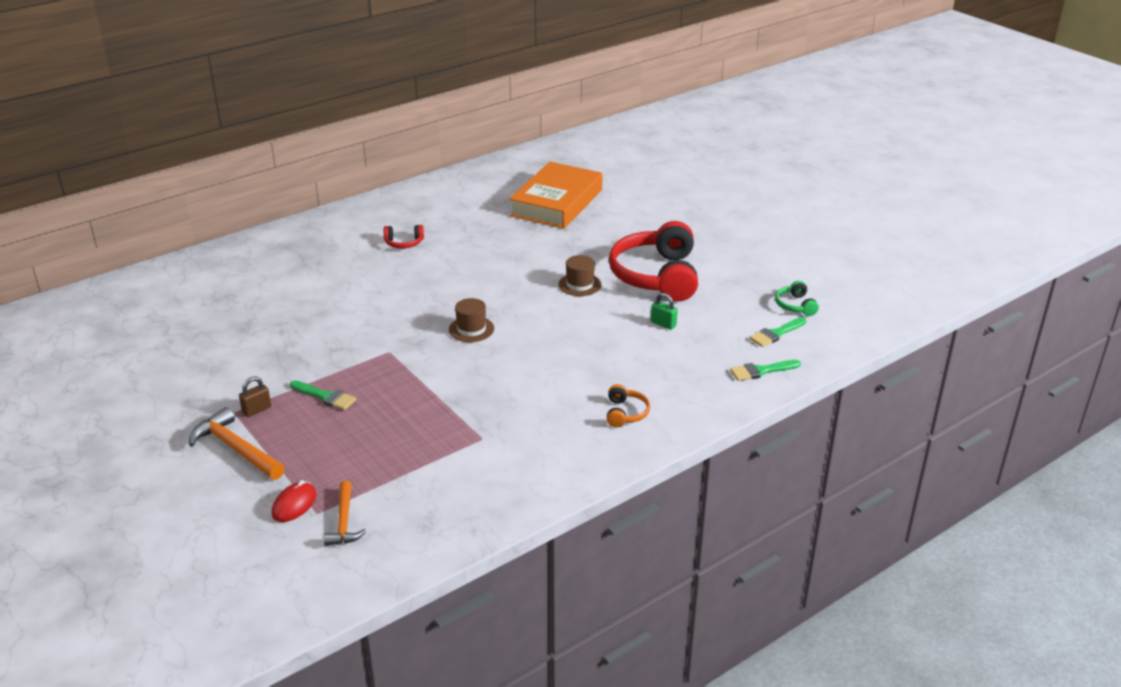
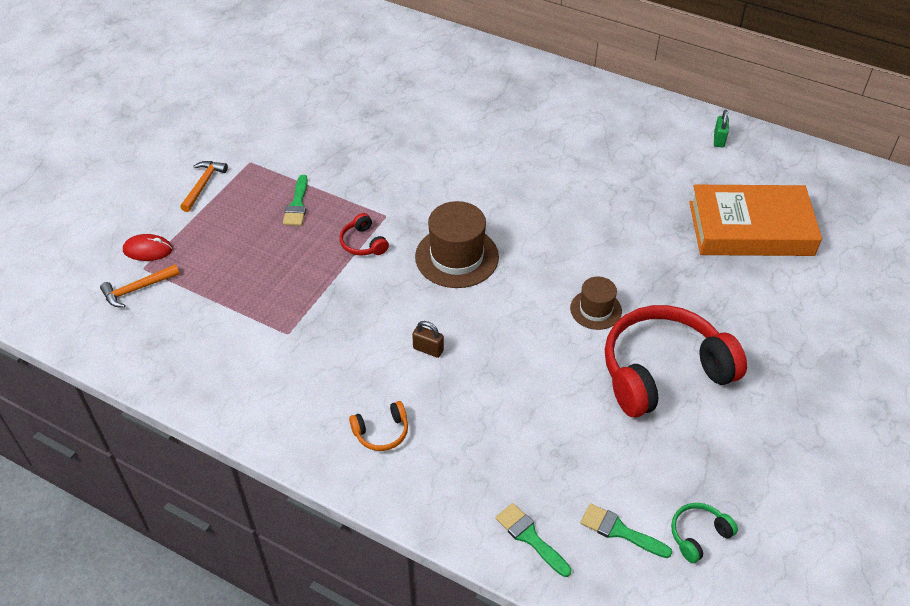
camera: 65 degrees right, 15 degrees up
orange hammer [189,407,285,480] -> orange hammer [180,161,228,212], size x0.66
brown padlock [239,376,271,417] -> brown padlock moved to [412,321,444,358]
red headphones [384,225,424,248] -> red headphones moved to [340,213,389,256]
brown hat [449,298,494,342] -> brown hat [415,201,499,288], size x1.70
green padlock [651,293,678,330] -> green padlock moved to [714,110,729,147]

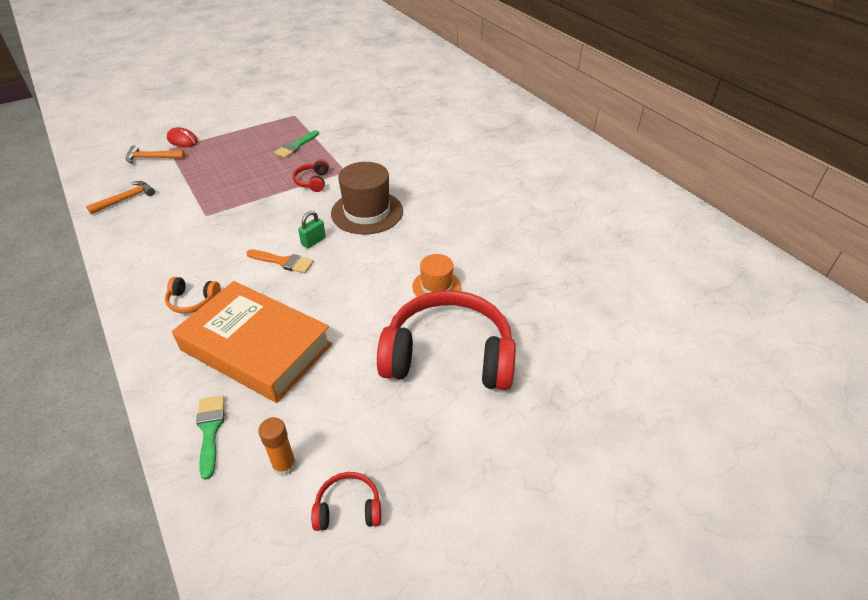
camera: 30 degrees right, 5 degrees down
orange hammer [180,161,228,212] -> orange hammer moved to [86,181,155,214]
brown padlock [412,321,444,358] -> orange brush [246,249,314,273]
brown hat [570,277,622,330] -> orange hat [412,254,461,297]
green brush [580,503,672,558] -> orange glue stick [258,417,296,477]
green headphones [671,503,738,563] -> red headphones [311,472,381,531]
orange book [689,185,822,256] -> orange book moved to [172,281,332,403]
green padlock [714,110,729,147] -> green padlock moved to [298,211,326,248]

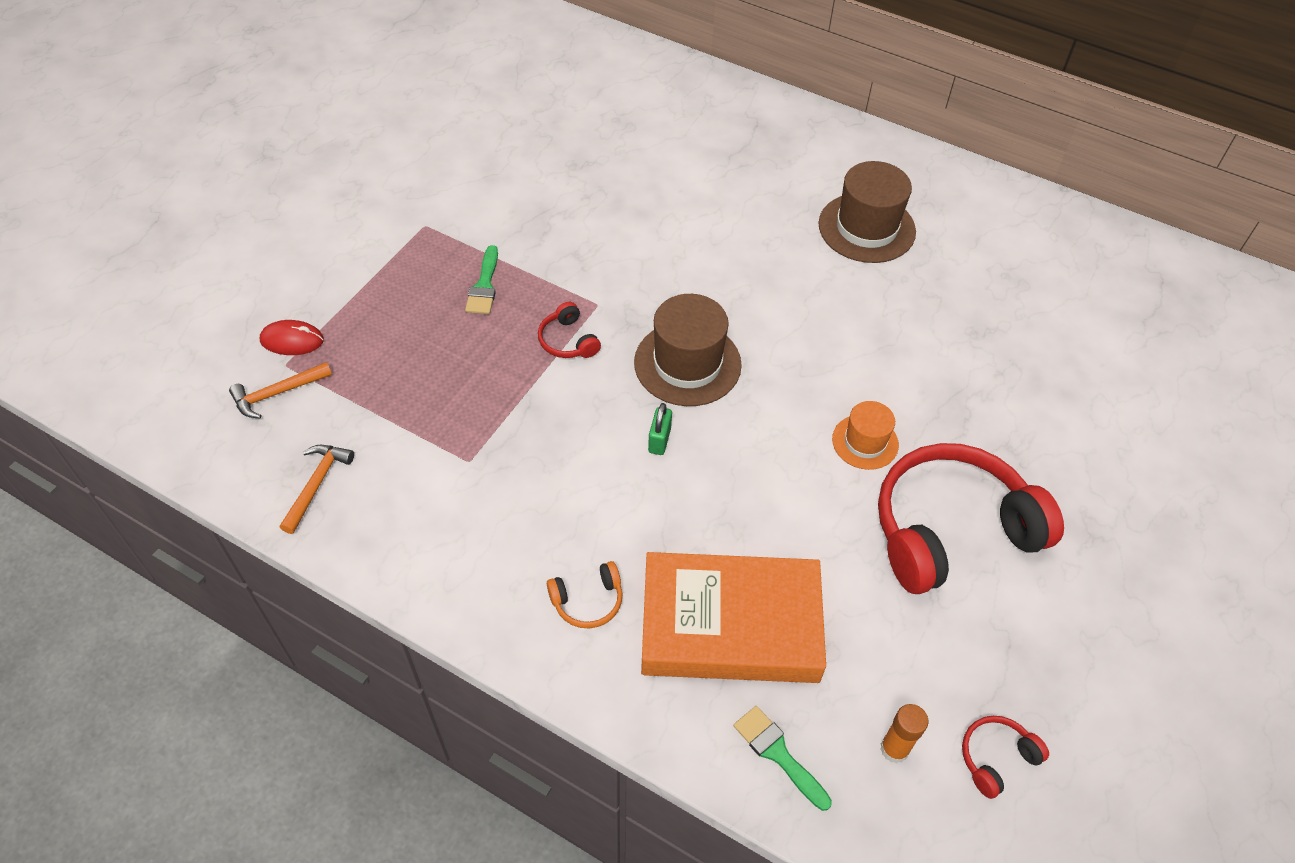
camera: 30 degrees left, 10 degrees up
orange brush [246,249,314,273] -> none
none -> brown hat [819,161,916,263]

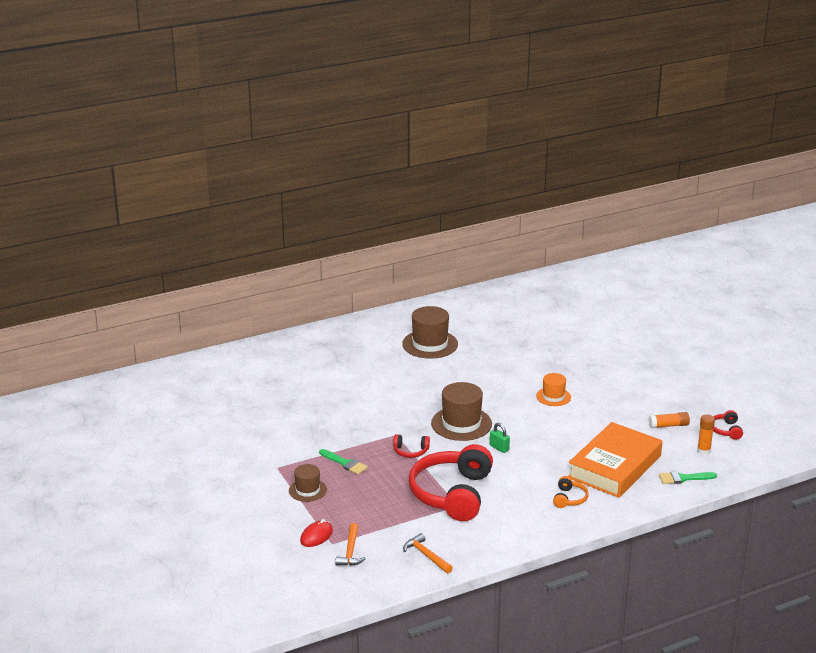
camera: 55 degrees left, 25 degrees down
red headphones [878,443,1064,594] -> red headphones moved to [409,444,493,521]
none -> brown hat [289,464,327,502]
none -> orange glue stick [648,412,690,428]

